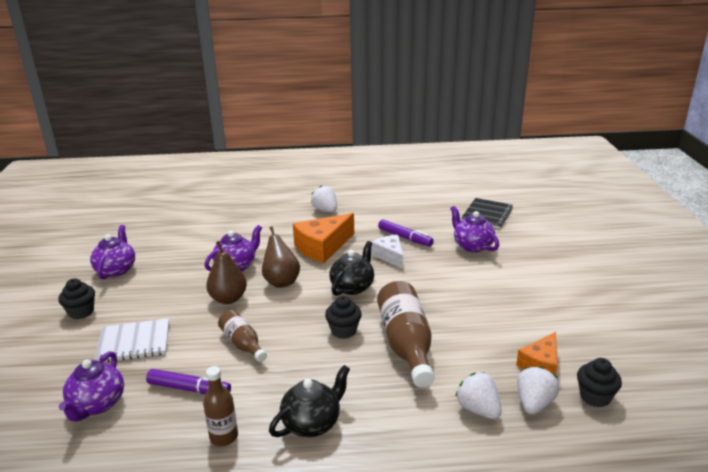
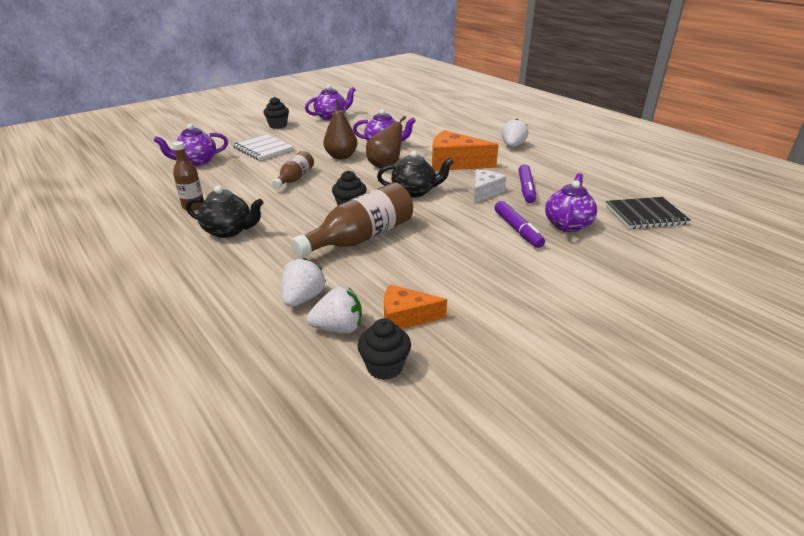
camera: 55 degrees right, 5 degrees up
purple marker [146,369,231,394] -> purple marker moved to [495,201,545,248]

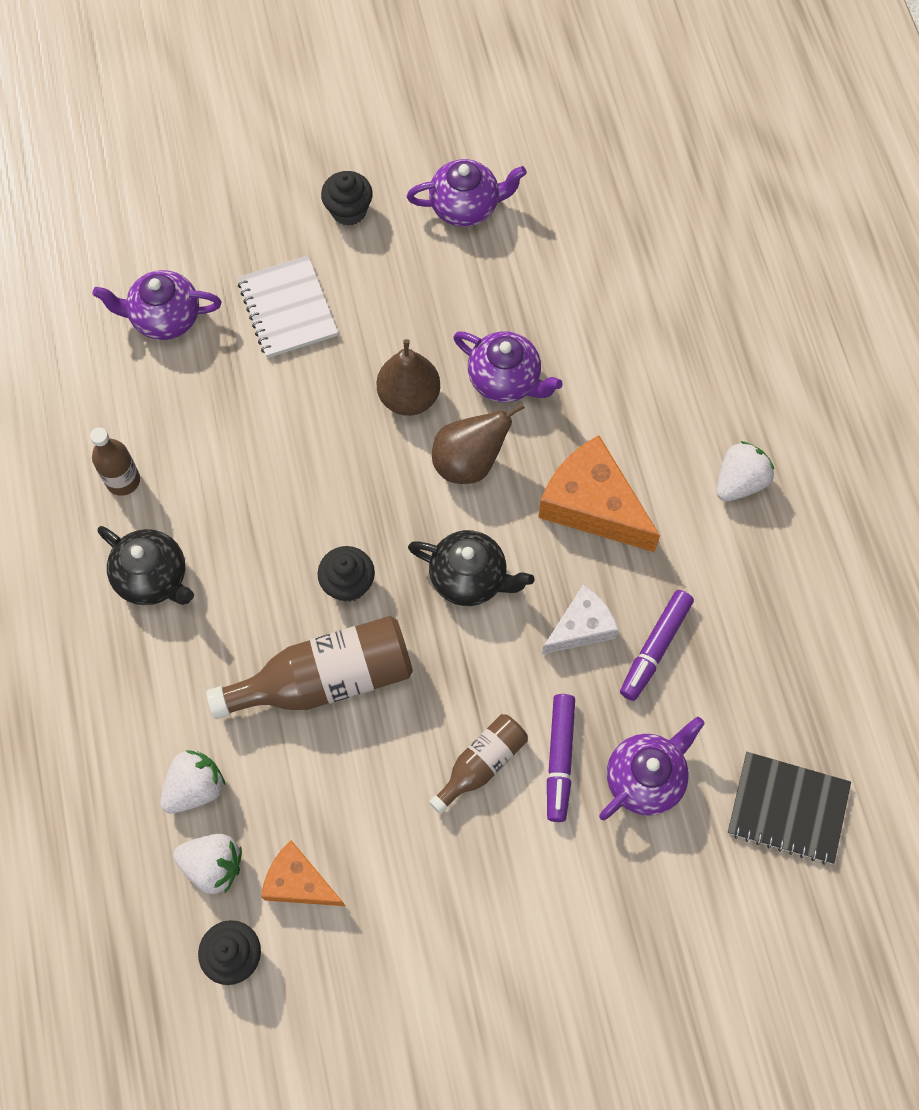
camera: 25 degrees right, 35 degrees up
brown bottle [272,151,314,189] -> brown bottle moved to [429,714,528,814]

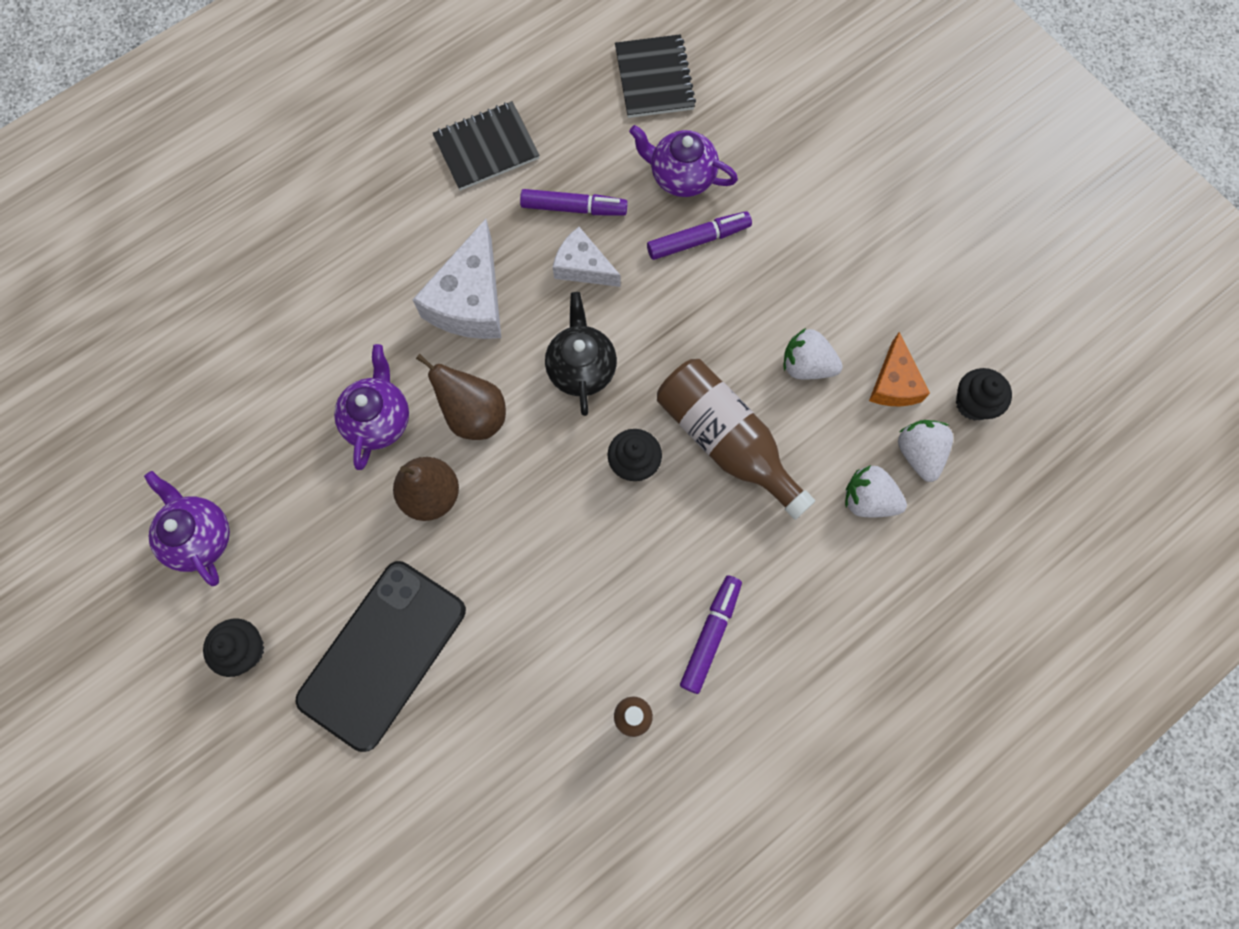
camera: 115 degrees left, 5 degrees up
purple teapot [93,270,221,340] -> none
black teapot [98,526,194,605] -> purple marker [680,576,742,694]
white notebook [238,256,338,358] -> black phone [296,561,466,752]
brown bottle [429,714,528,814] -> none
orange cheese [538,435,660,552] -> white cheese [412,219,501,339]
white strawberry [716,441,774,502] -> white strawberry moved to [784,328,843,379]
none -> black notebook [432,101,540,191]

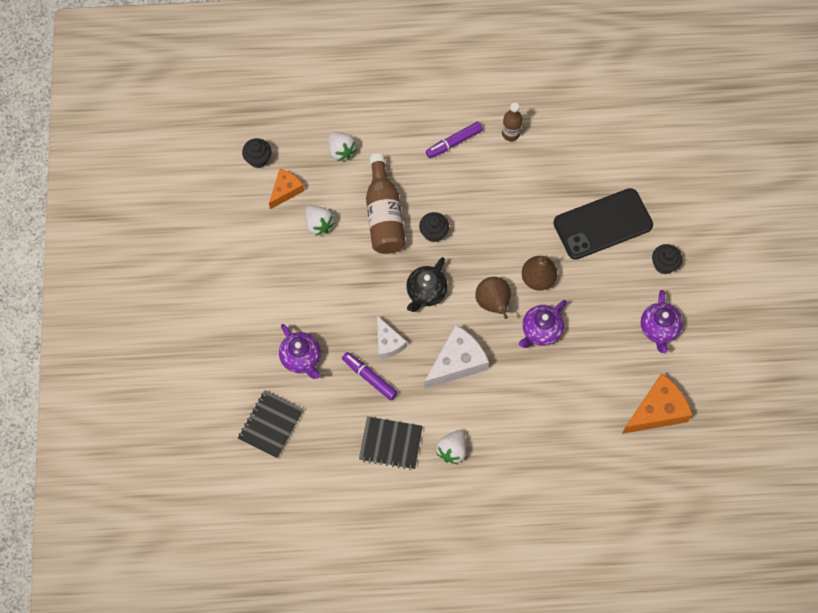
camera: 145 degrees left, 5 degrees down
purple marker [647,211,752,260] -> none
white strawberry [898,420,953,482] -> white strawberry moved to [436,430,466,464]
none -> orange cheese [622,373,692,434]

